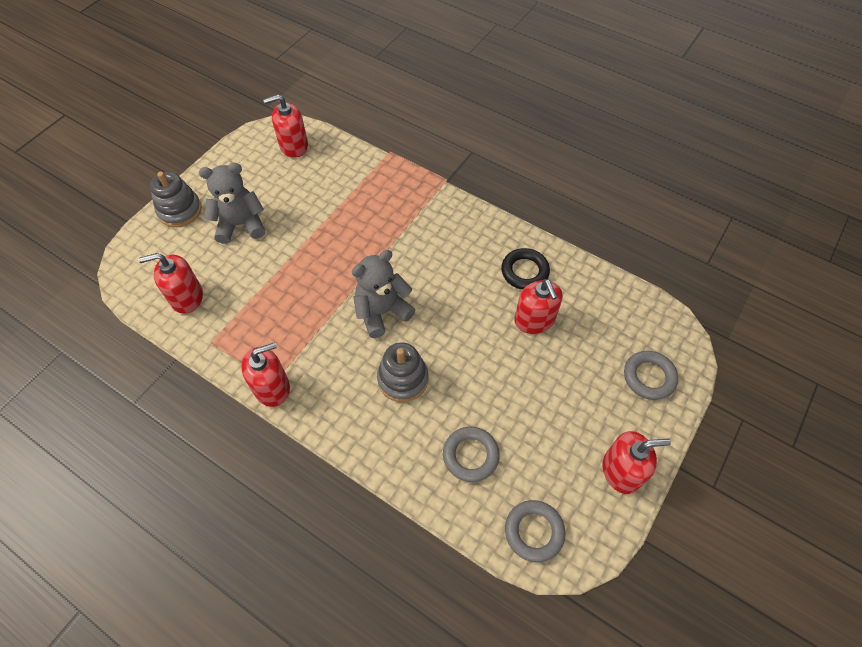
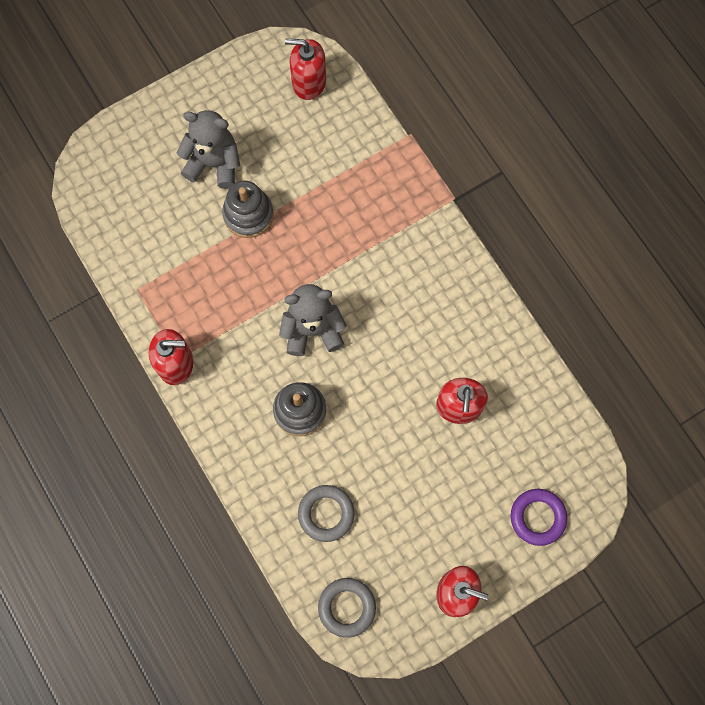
camera: 25 degrees right, 15 degrees up
red soap dispenser [138,253,203,314] -> none
grey stacking toy [150,171,202,227] -> grey stacking toy moved to [222,180,274,238]
black ring [501,248,550,290] -> none
grey ring [624,351,678,400] -> purple ring [511,489,567,546]

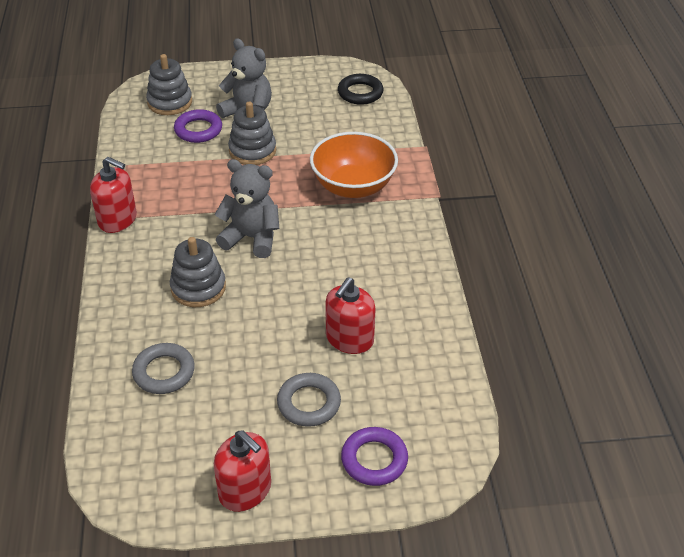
camera: 25 degrees right, 30 degrees down
red soap dispenser [285,39,326,100] -> black ring [338,74,383,105]
grey ring [318,578,376,638] -> grey ring moved to [277,373,341,427]
none -> grey stacking toy [146,54,192,115]
none -> purple ring [174,109,222,143]
none -> orange bowl [310,132,398,198]

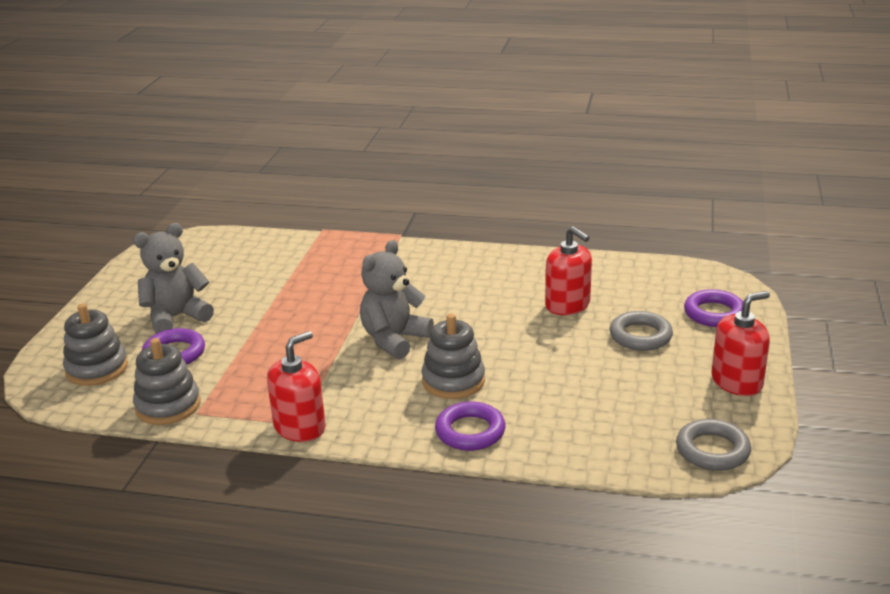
camera: 70 degrees left, 15 degrees down
grey ring [132,343,195,394] -> grey ring moved to [676,419,751,471]
grey stacking toy [228,102,276,165] -> grey stacking toy moved to [133,338,201,425]
orange bowl [310,132,398,198] -> none
black ring [338,74,383,105] -> none
none -> purple ring [435,401,506,451]

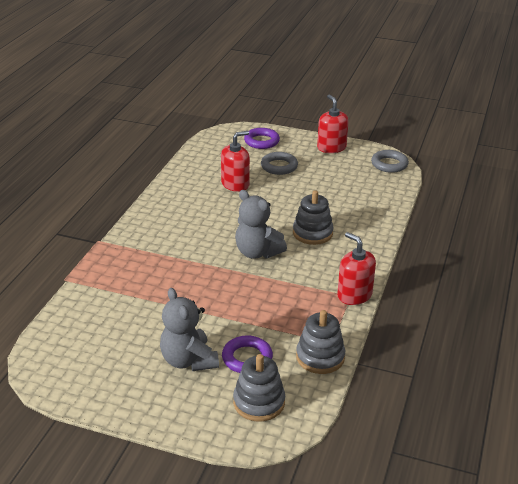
camera: 85 degrees left, 5 degrees up
purple ring [435,401,506,451] -> none

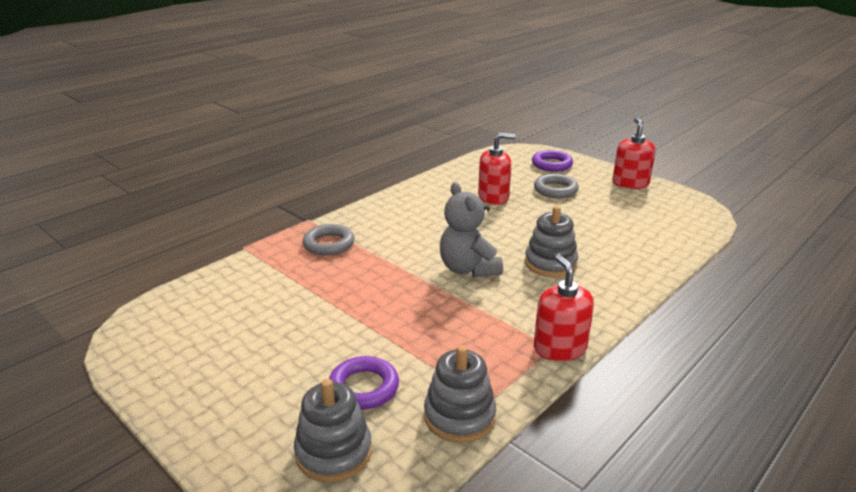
camera: 25 degrees right, 5 degrees down
grey teddy bear [160,288,219,371] -> none
grey ring [371,150,409,173] -> grey ring moved to [303,224,355,256]

